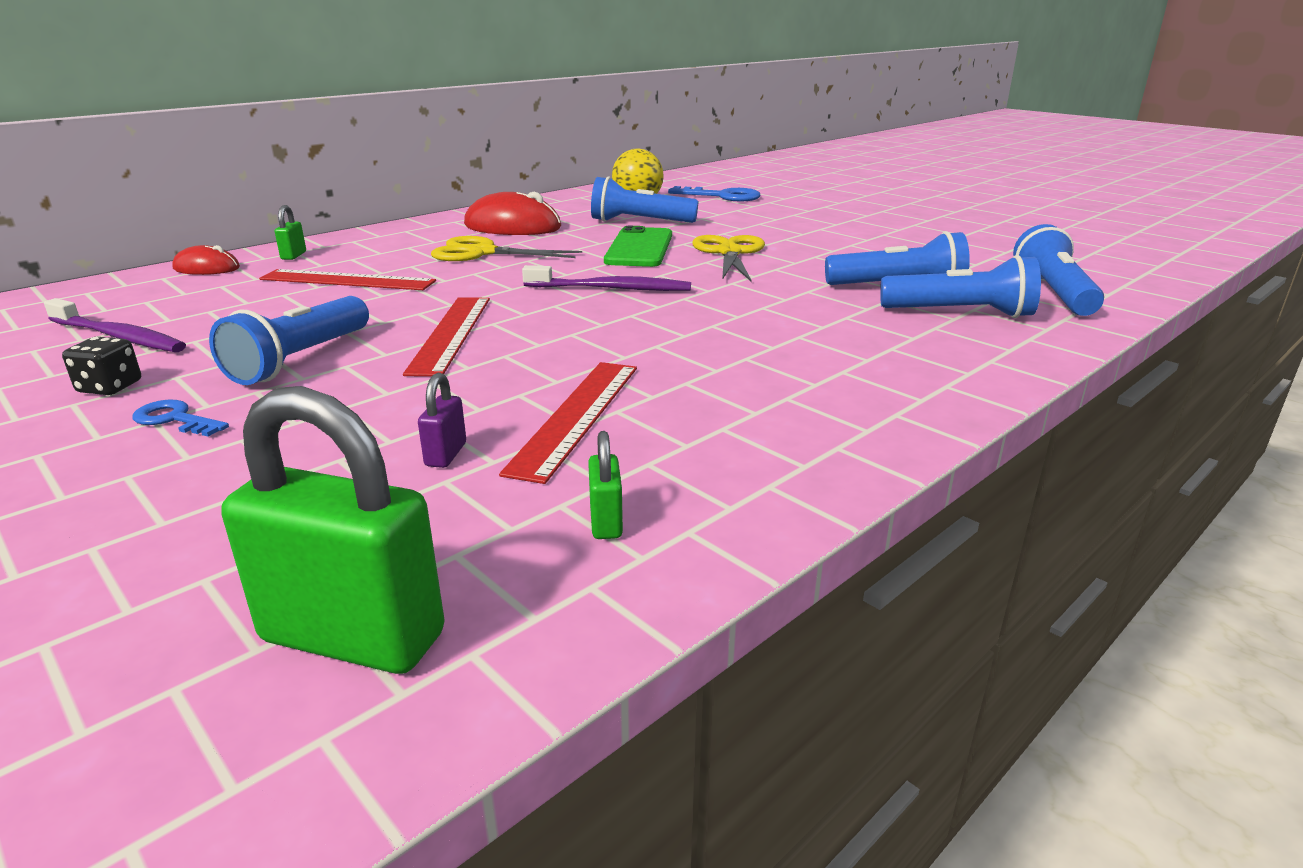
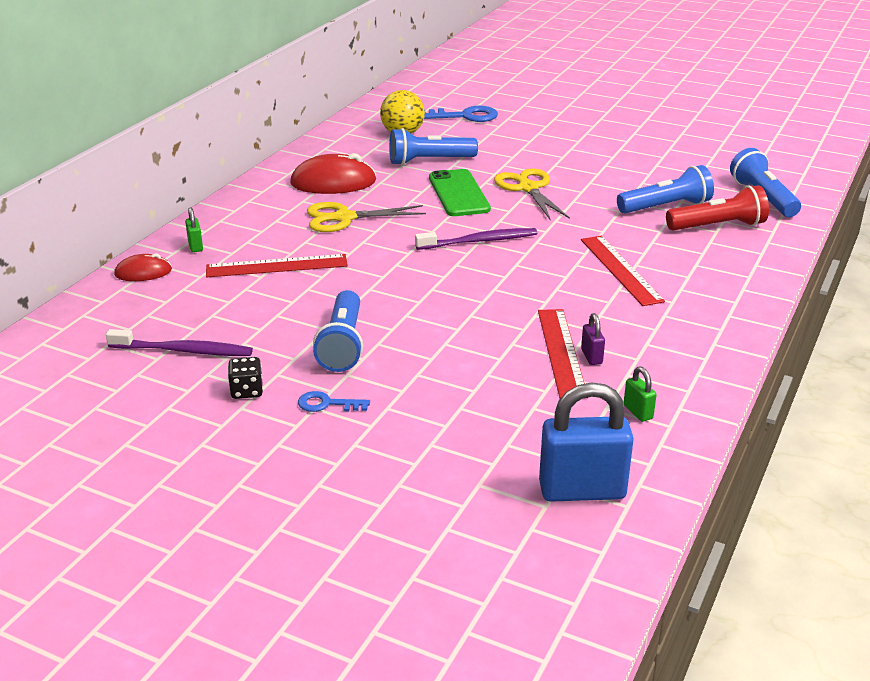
camera: 20 degrees left, 5 degrees up
green padlock [221,386,445,674] -> blue padlock [539,383,634,502]
red ruler [403,297,490,377] -> red ruler moved to [581,236,665,306]
purple padlock [418,373,466,468] -> purple padlock moved to [581,313,605,365]
blue flashlight [880,255,1041,318] -> red flashlight [666,185,769,231]

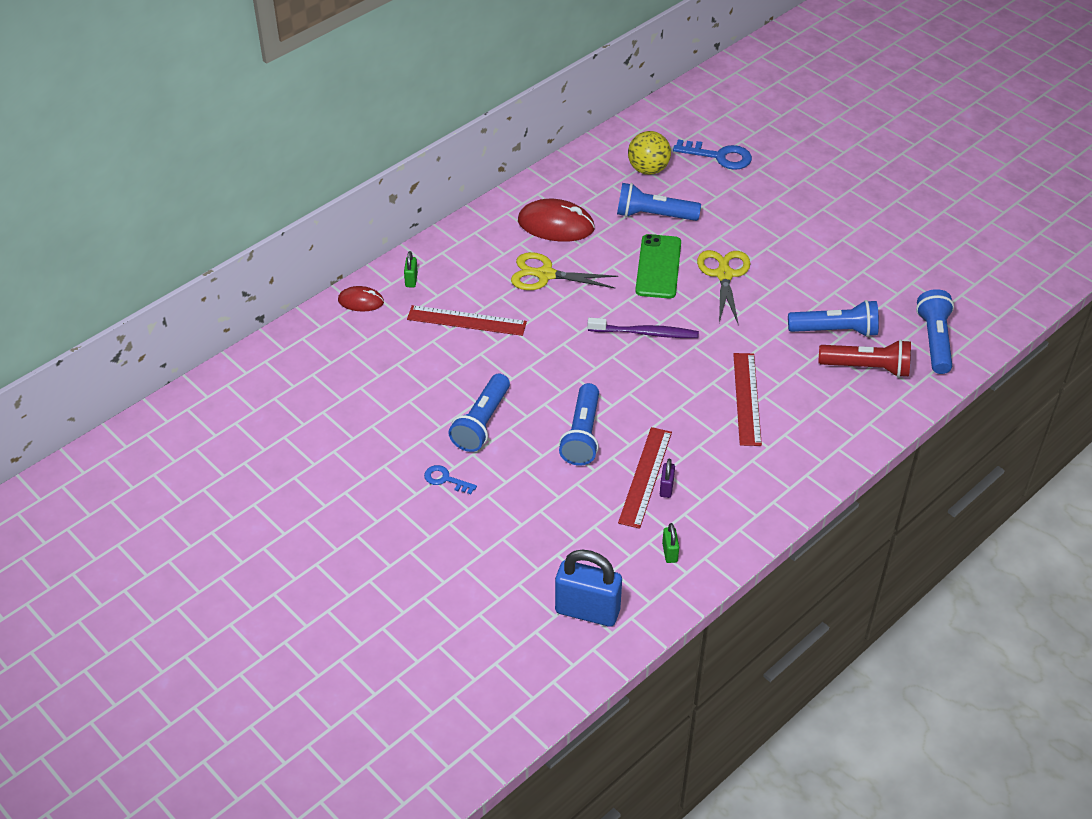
camera: 20 degrees right, 15 degrees up
purple toothbrush [106,329,253,356] -> none
black dice [228,357,263,399] -> none
none -> blue flashlight [559,383,599,466]

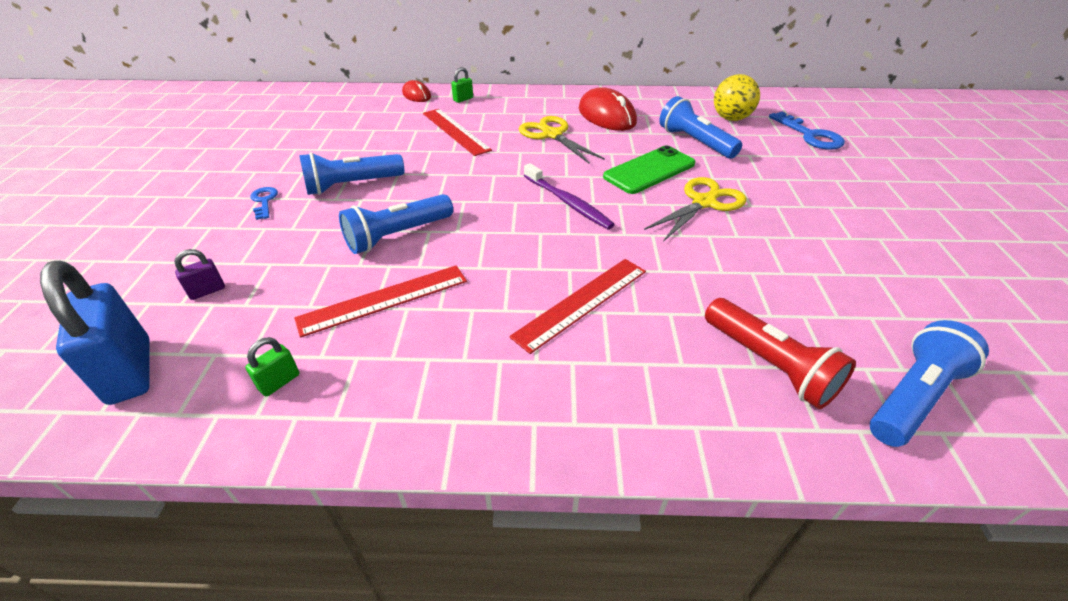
camera: 45 degrees right, 5 degrees down
purple padlock [660,459,675,498] -> purple padlock moved to [174,249,225,300]
blue flashlight [788,300,879,337] -> none

